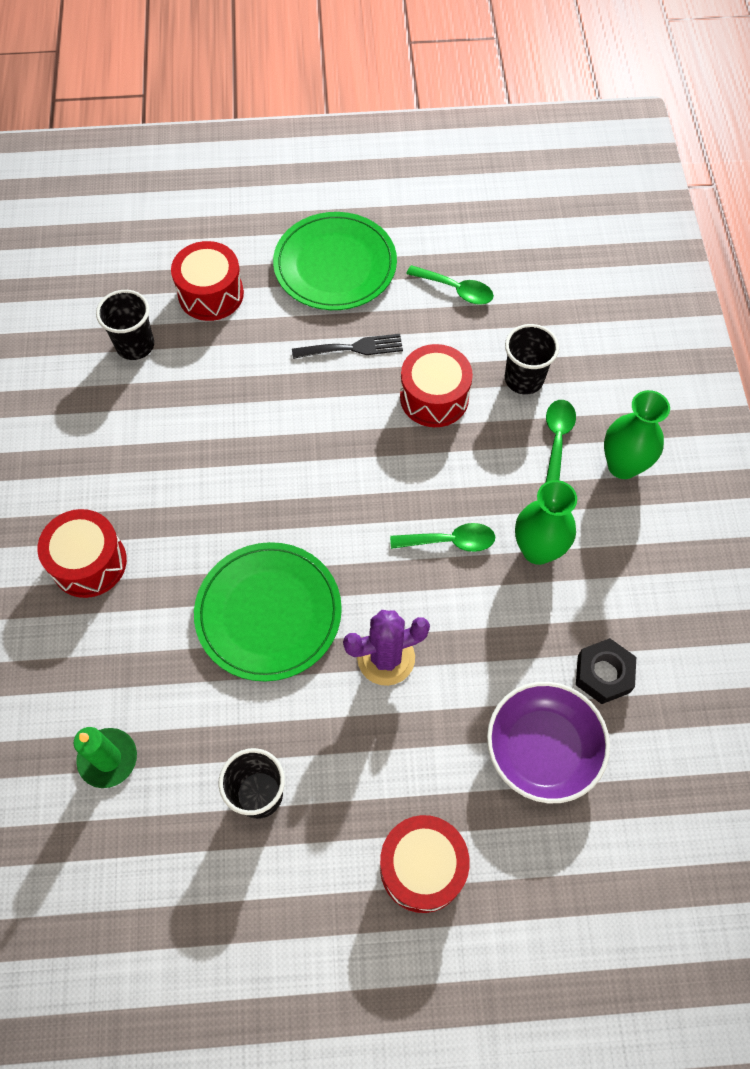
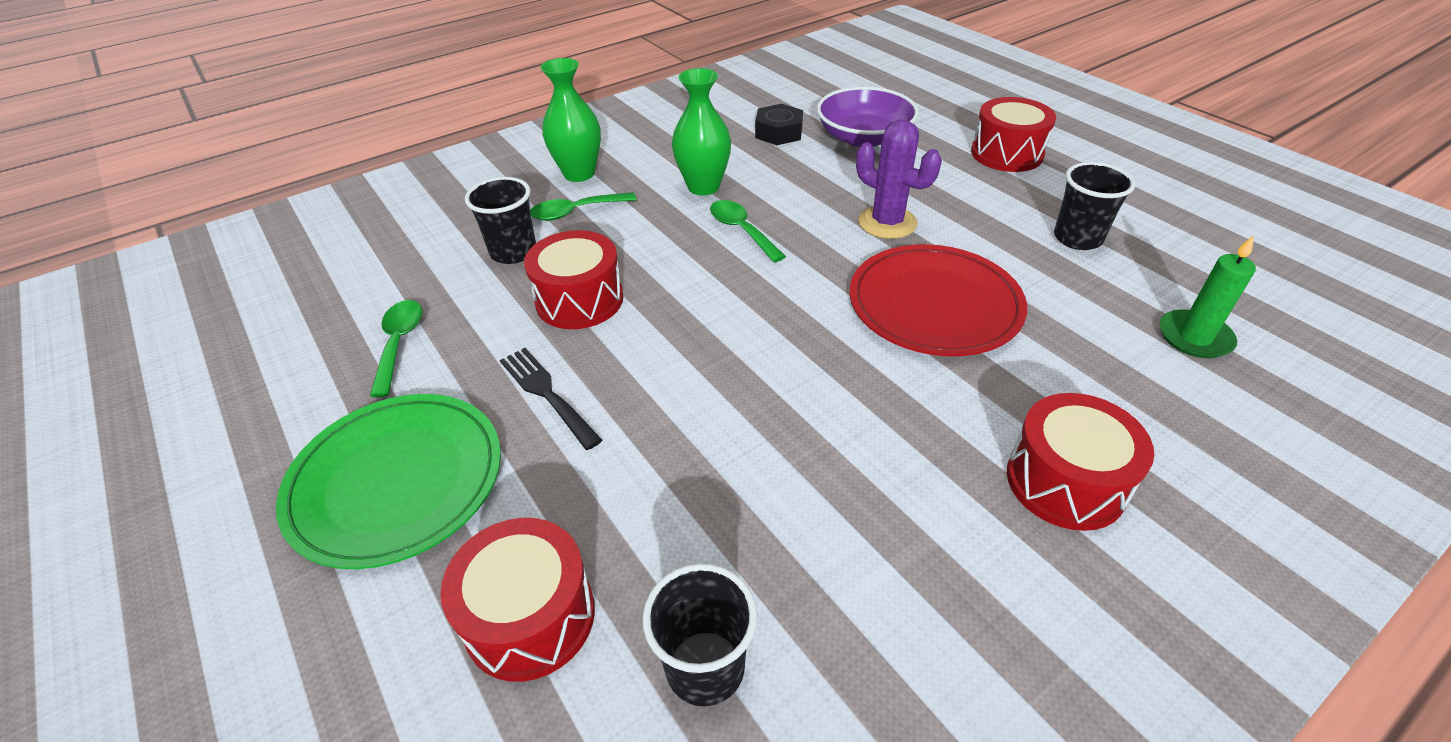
camera: 120 degrees left, 20 degrees down
green plate [194,542,342,682] -> red plate [850,244,1027,356]

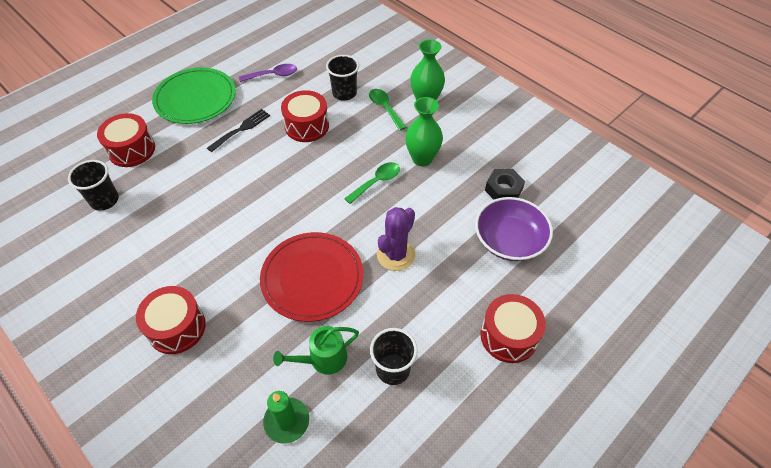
camera: 80 degrees right, 10 degrees up
green spoon [370,300,423,397] -> purple spoon [239,64,297,82]
none -> green watering can [273,326,359,375]

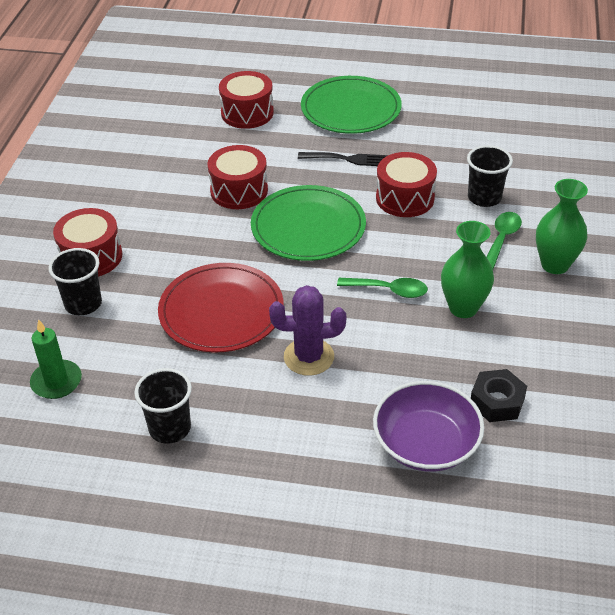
camera: 55 degrees right, 10 degrees down
black cup [68,160,119,211] -> black cup moved to [48,248,102,315]
purple spoon [239,64,297,82] -> none
green watering can [273,326,359,375] -> none
red drum [480,294,546,363] -> red drum moved to [208,145,268,209]
none -> green plate [251,185,366,261]

